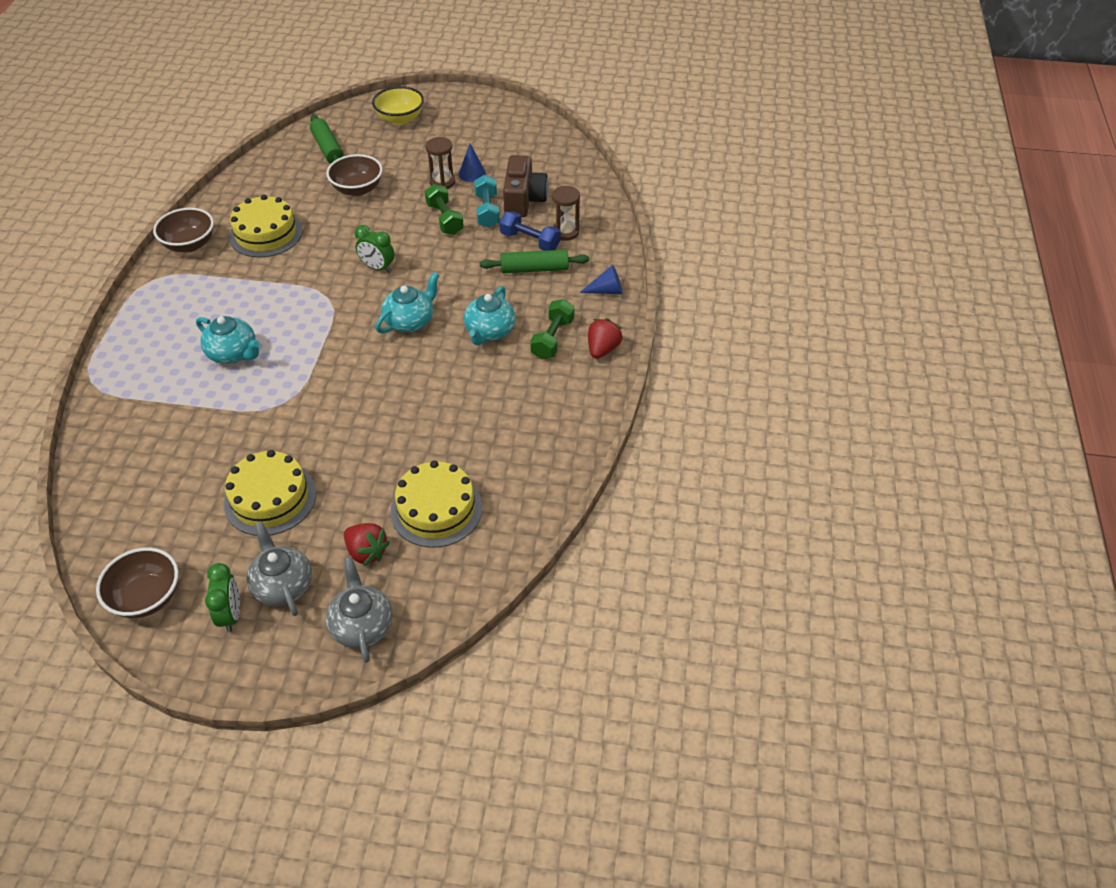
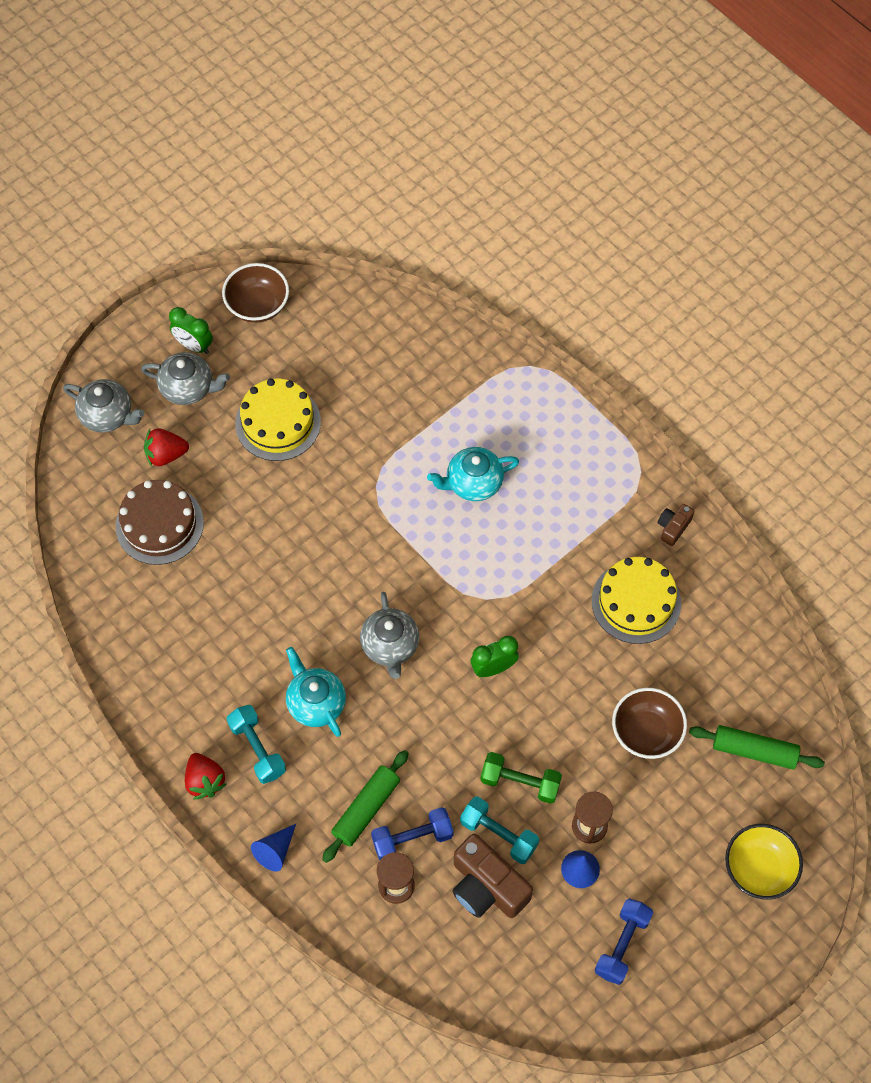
camera: 130 degrees right, 15 degrees up
brown bowl [153,208,214,252] -> brown camera [657,504,695,546]
turquoise teapot [375,272,439,333] -> grey teapot [360,592,419,679]
yellow cake [391,460,482,548] -> brown cake [116,480,204,565]
green dumbbell [530,299,574,359] -> turquoise dumbbell [227,705,286,784]
none -> blue dumbbell [595,898,653,985]

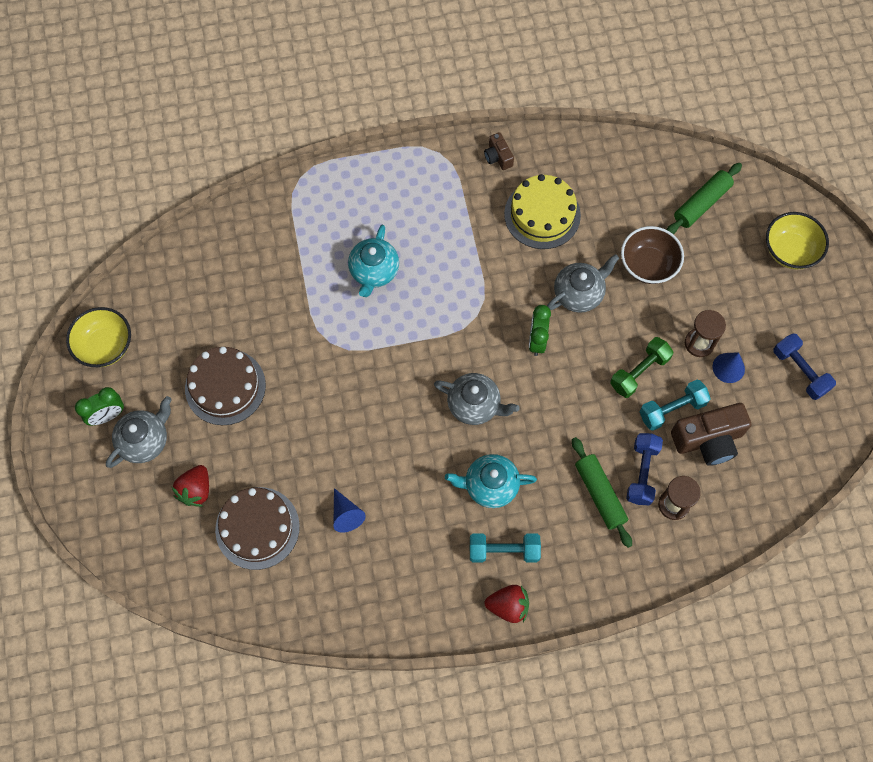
camera: 60 degrees left, 5 degrees up
grey teapot [63,379,144,432] -> grey teapot moved to [547,254,619,313]
brown bowl [222,263,289,323] -> yellow bowl [66,307,131,367]
yellow cake [235,378,321,461] -> brown cake [185,347,266,425]
blue cone [251,824,296,872] -> blue cone moved to [333,488,366,533]

